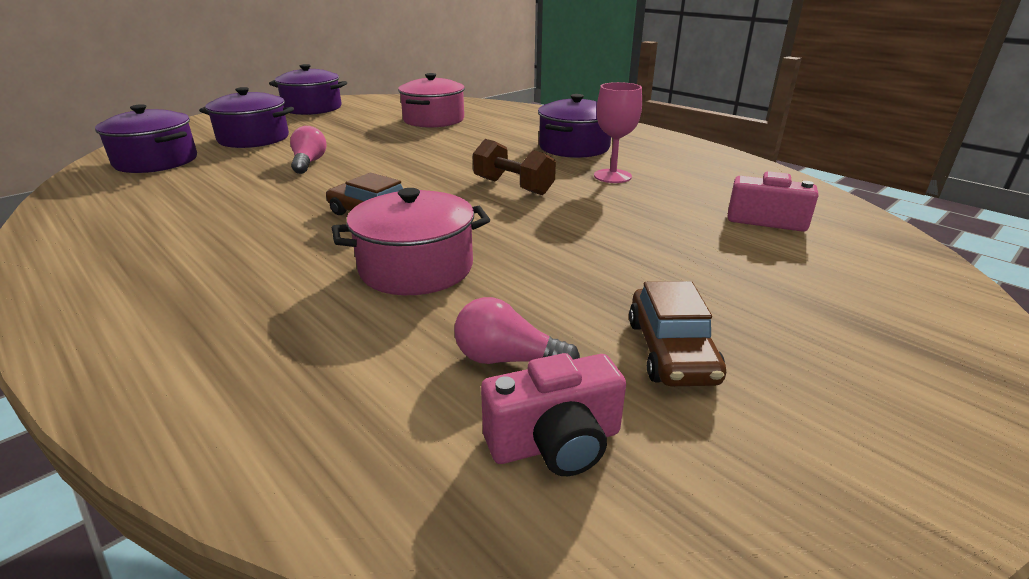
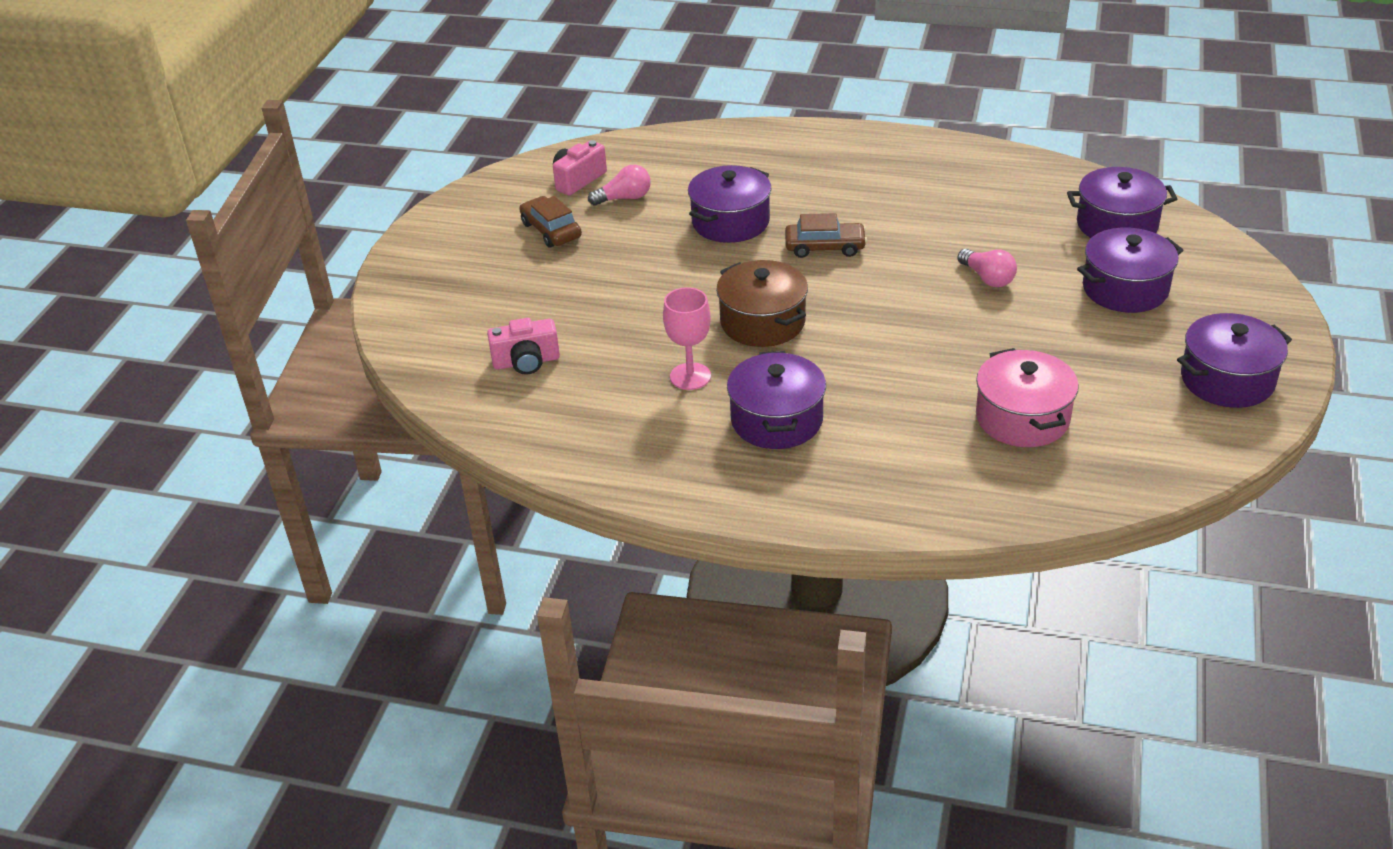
camera: 150 degrees right, 10 degrees up
pink pot [332,188,490,295] -> purple pot [688,165,772,243]
brown dumbbell [473,139,556,195] -> brown pot [716,260,808,347]

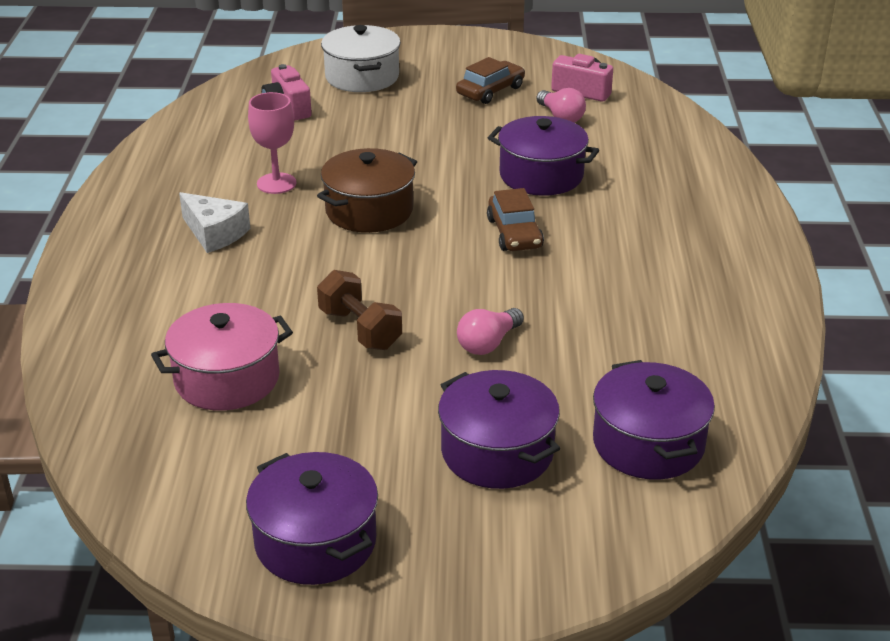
camera: 75 degrees right, 5 degrees down
purple pot [727,351,826,449] -> white cheese [179,192,250,253]
none -> brown dumbbell [317,270,402,350]
none -> white pot [321,25,401,92]

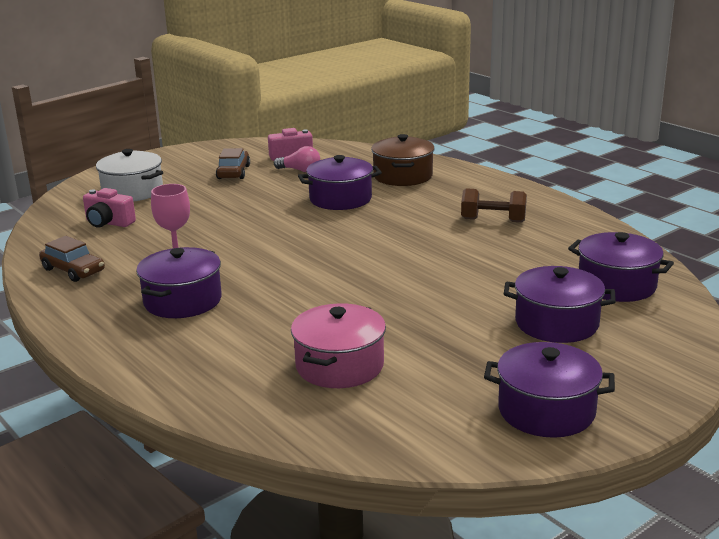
camera: 40 degrees left, 10 degrees down
white cheese [179,192,250,253] -> purple pot [136,247,222,318]
brown pot [317,148,417,233] -> brown pot moved to [371,134,435,186]
brown dumbbell [317,270,402,350] -> brown dumbbell moved to [461,188,527,222]
pink light bulb [457,308,524,355] -> none
brown car [487,188,544,251] -> brown car moved to [39,236,105,282]

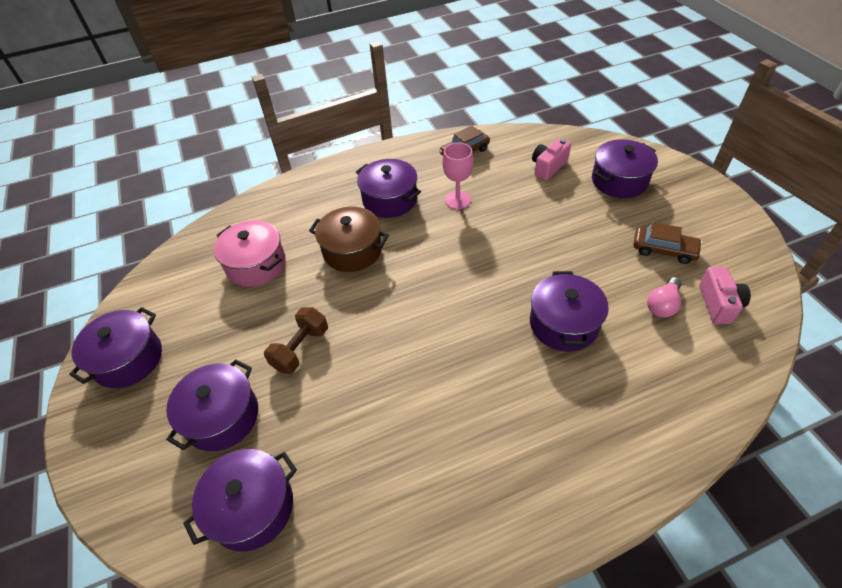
camera: 110 degrees right, 25 degrees up
white pot [96,149,163,201] -> purple pot [592,139,658,198]
brown pot [371,134,435,186] -> brown pot moved to [309,207,389,272]
brown dumbbell [461,188,527,222] -> brown dumbbell moved to [264,307,328,374]

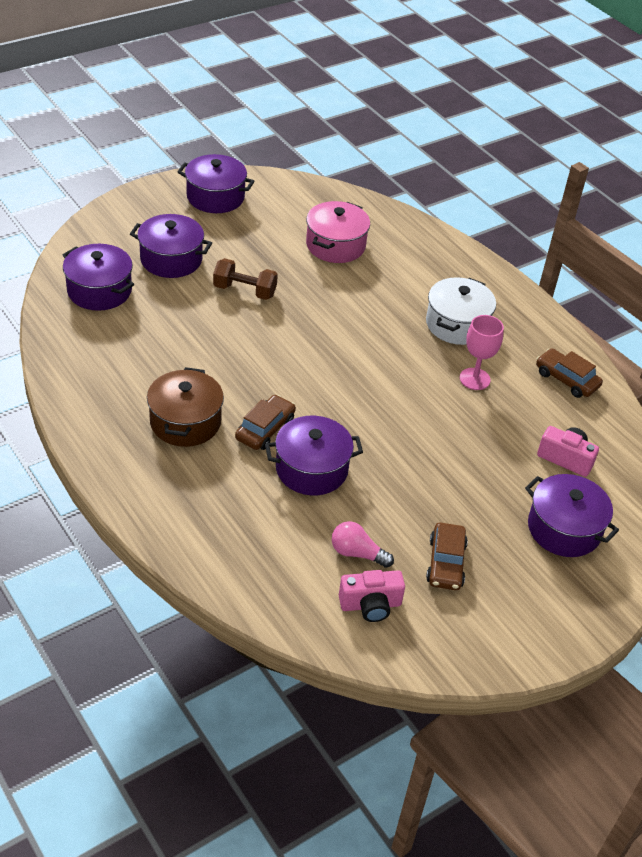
camera: 70 degrees right, 5 degrees down
brown pot [309,207,389,272] -> brown pot moved to [147,367,224,447]
purple pot [356,159,421,218] -> white pot [426,277,496,345]
none -> brown car [235,395,296,450]

